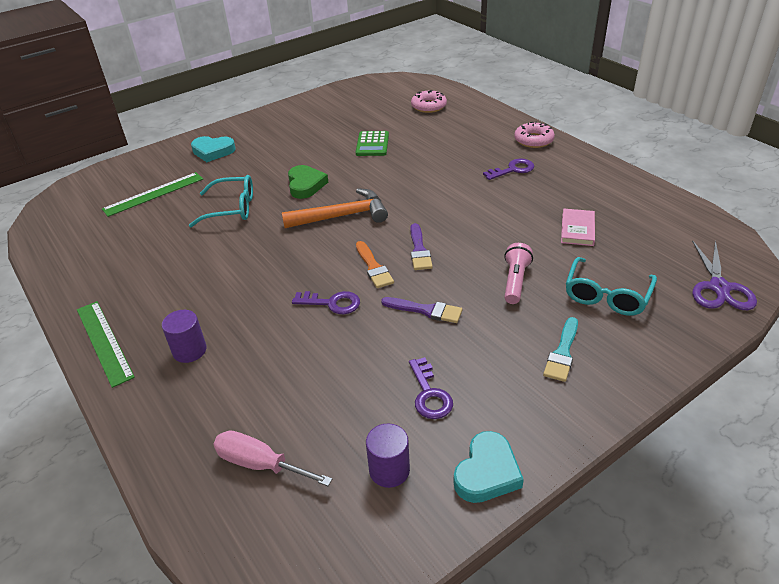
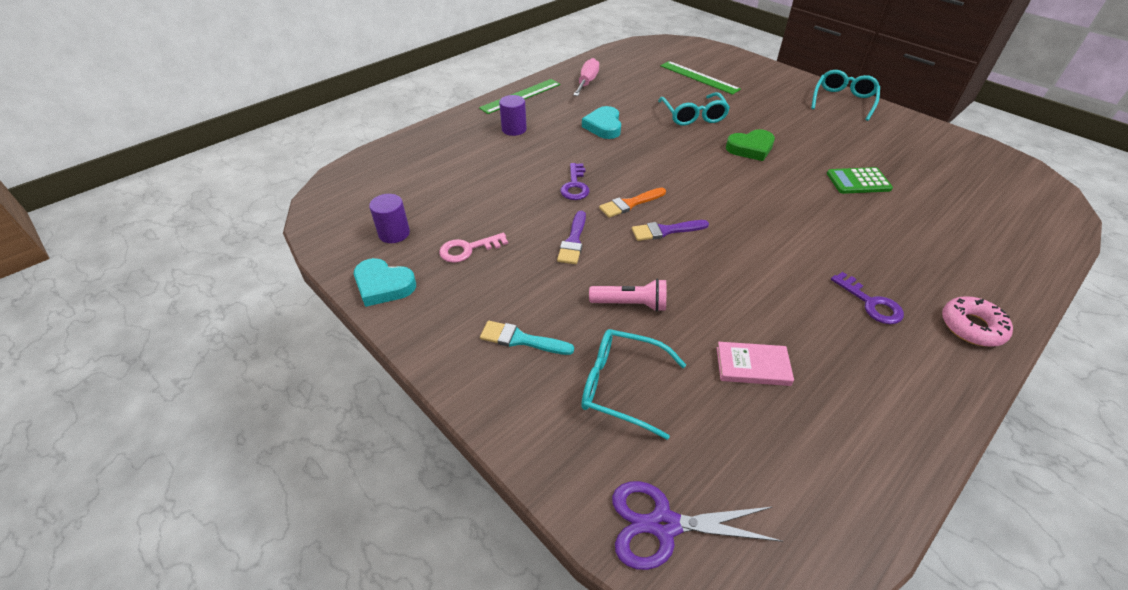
camera: 80 degrees right, 5 degrees up
turquoise heart [191,136,236,162] -> turquoise heart moved to [582,106,621,139]
pink screwdriver [213,430,332,486] -> pink screwdriver moved to [573,58,599,96]
orange hammer [282,188,388,228] -> none
purple key [409,357,453,419] -> pink key [439,233,508,263]
pink donut [411,90,447,113] -> none
none -> turquoise glasses [811,70,880,121]

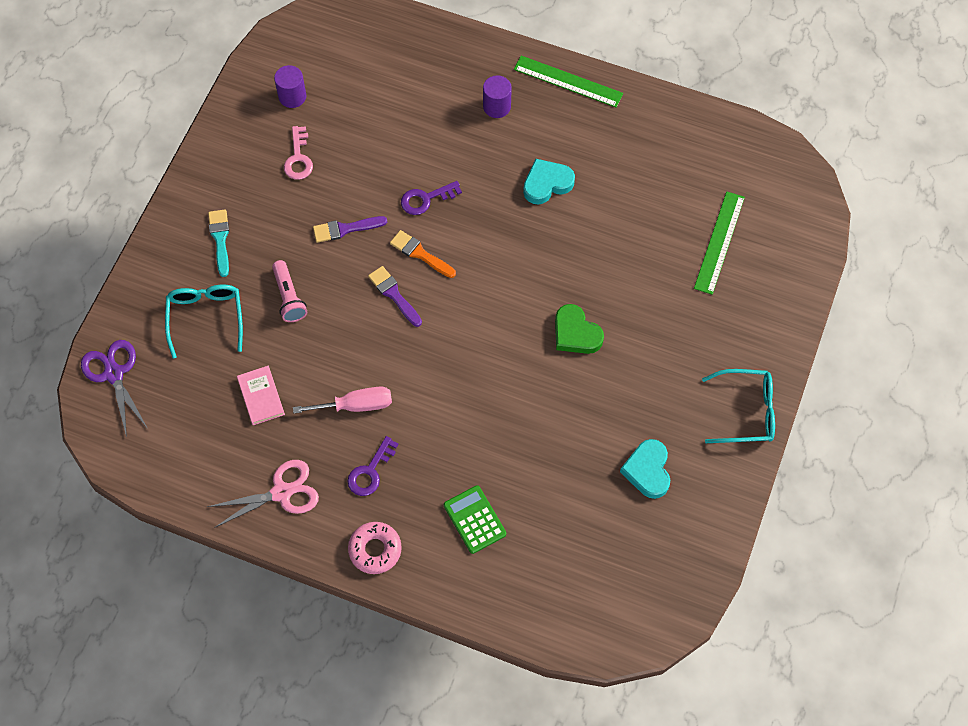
camera: 65 degrees right, 20 degrees up
turquoise heart [354,258,416,307] -> turquoise heart moved to [620,439,670,499]
pink key [439,233,508,263] -> pink key turned 135 degrees counterclockwise [284,126,313,180]
pink screwdriver [573,58,599,96] -> pink screwdriver moved to [293,386,392,414]
turquoise glasses [658,92,730,126] -> none
green calculator [827,167,893,194] -> green calculator moved to [444,485,506,554]
none -> pink scissors [207,460,319,528]

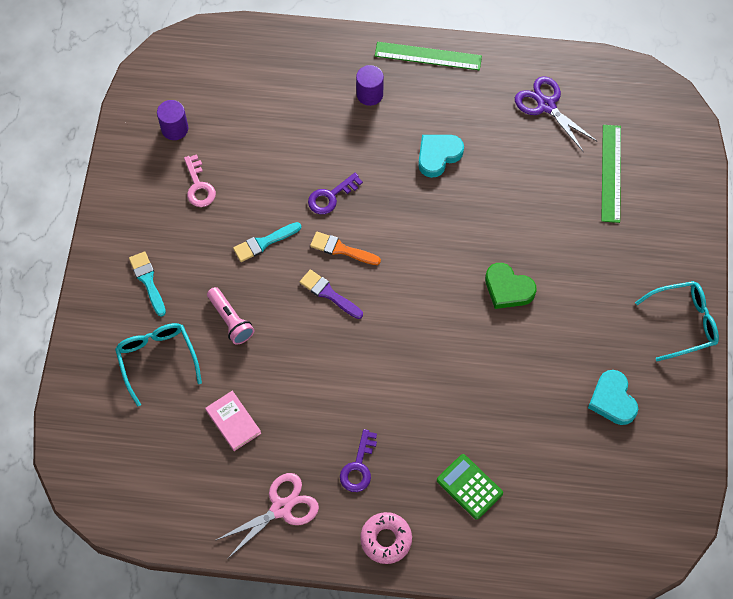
camera: 15 degrees left, 0 degrees up
purple scissors [81,340,148,438] -> purple scissors moved to [515,76,598,151]
pink screwdriver [293,386,392,414] -> none
purple brush [313,216,387,243] -> turquoise brush [233,222,301,262]

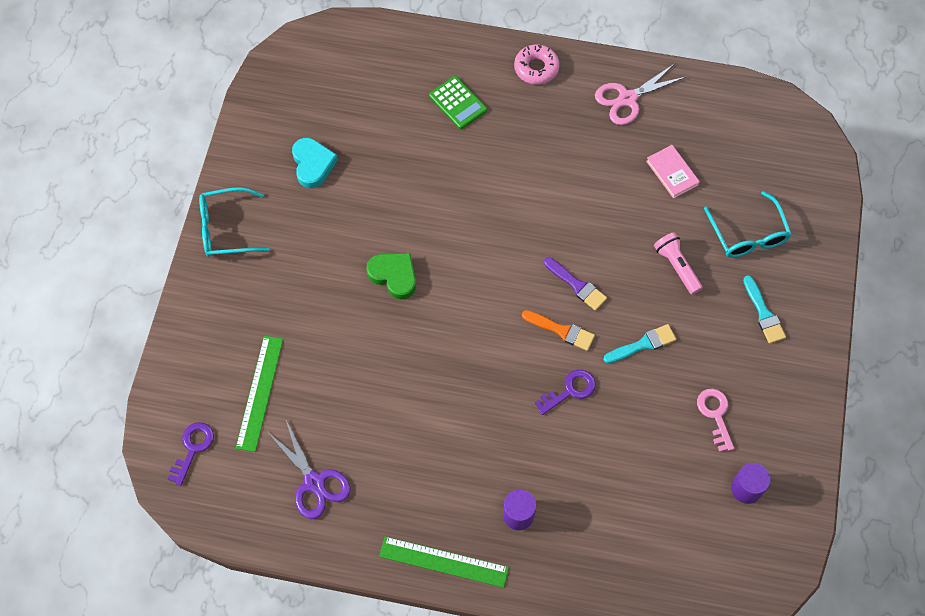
camera: 175 degrees left, 0 degrees up
purple key [340,429,377,492] -> purple key moved to [168,422,214,486]
turquoise heart [418,135,464,178] -> none

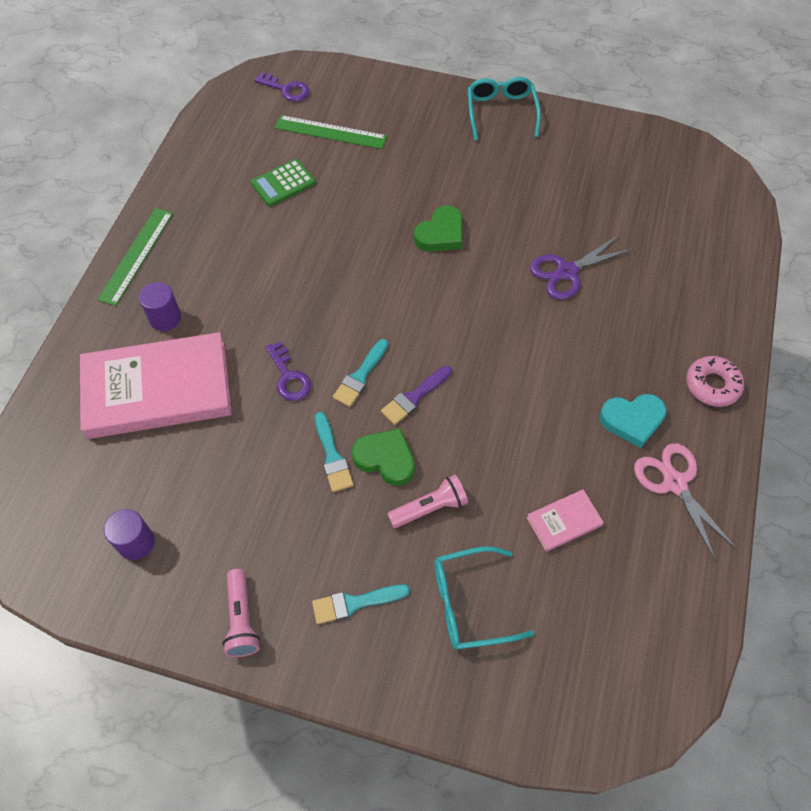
camera: 95 degrees right, 5 degrees down
purple scissors [268,421,351,519] -> purple scissors moved to [530,235,633,300]
turquoise heart [292,138,338,188] -> turquoise heart moved to [599,394,667,448]
green calculator [429,76,487,129] -> green calculator moved to [251,159,315,206]
orange brush [522,310,595,351] -> turquoise brush [333,339,388,407]
pink key [697,389,734,452] -> none
none -> pink book [80,332,232,439]
none -> pink flashlight [222,569,260,657]
none -> green heart [352,428,415,486]

